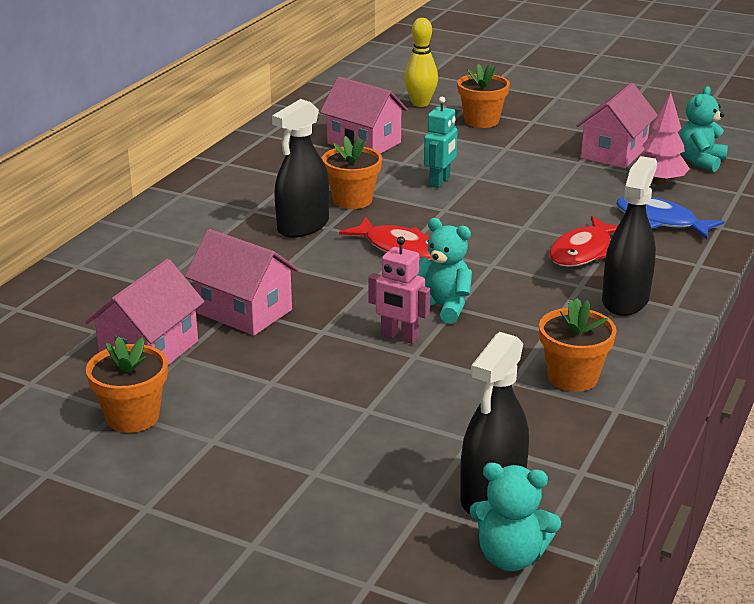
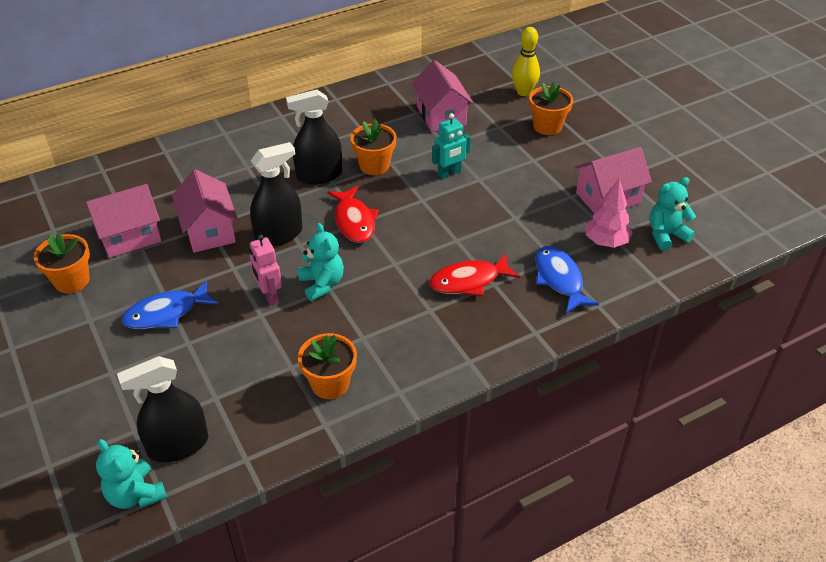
camera: 35 degrees right, 15 degrees up
black spray bottle [602,156,657,316] -> black spray bottle moved to [250,142,302,246]
none -> blue fish [122,280,219,329]

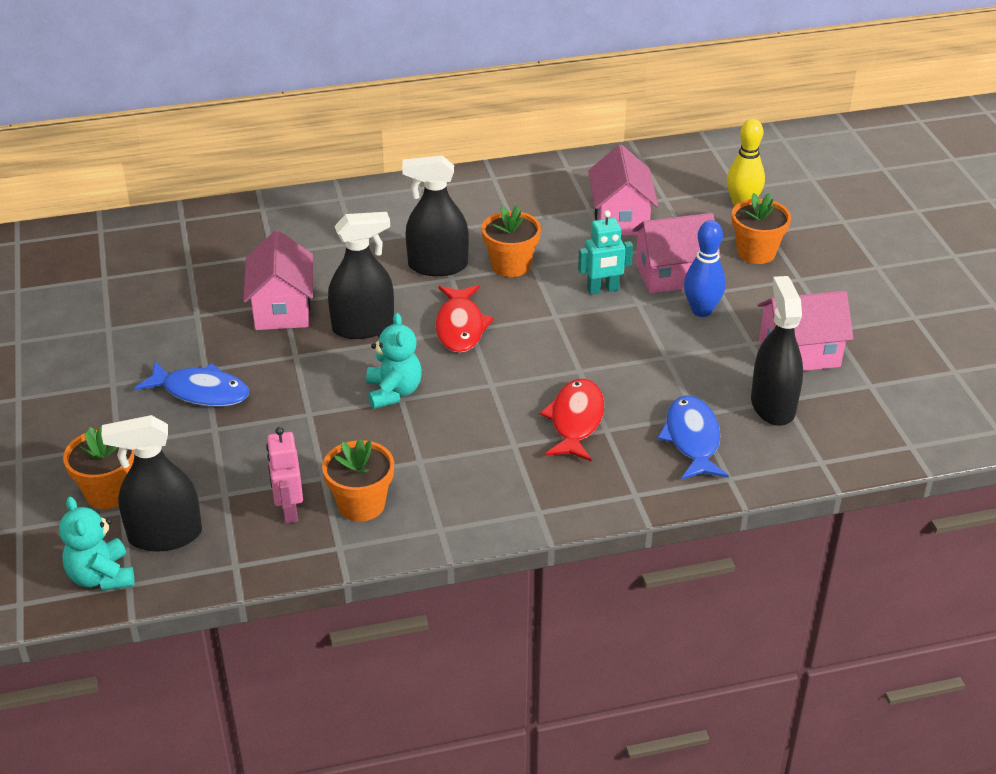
camera: 15 degrees right, 5 degrees down
orange flower pot [34,233,90,294] -> orange flower pot moved to [63,427,134,509]
pink house [86,184,162,258] -> pink house moved to [632,213,721,293]
blue fish [122,280,219,329] -> blue fish turned 150 degrees counterclockwise [134,361,249,407]
pink robot [250,234,282,305] -> pink robot moved to [266,427,303,524]
red fish [429,254,521,296] -> red fish turned 105 degrees clockwise [540,379,604,462]
pink tree [585,178,633,248] -> black spray bottle [751,276,803,426]
turquoise teddy bear [649,177,696,251] -> none
none -> blue bowling pin [684,220,726,317]

